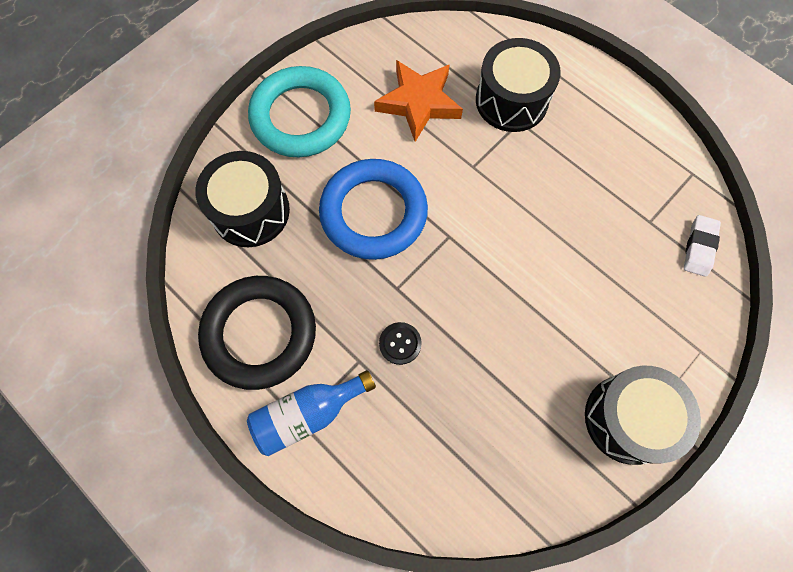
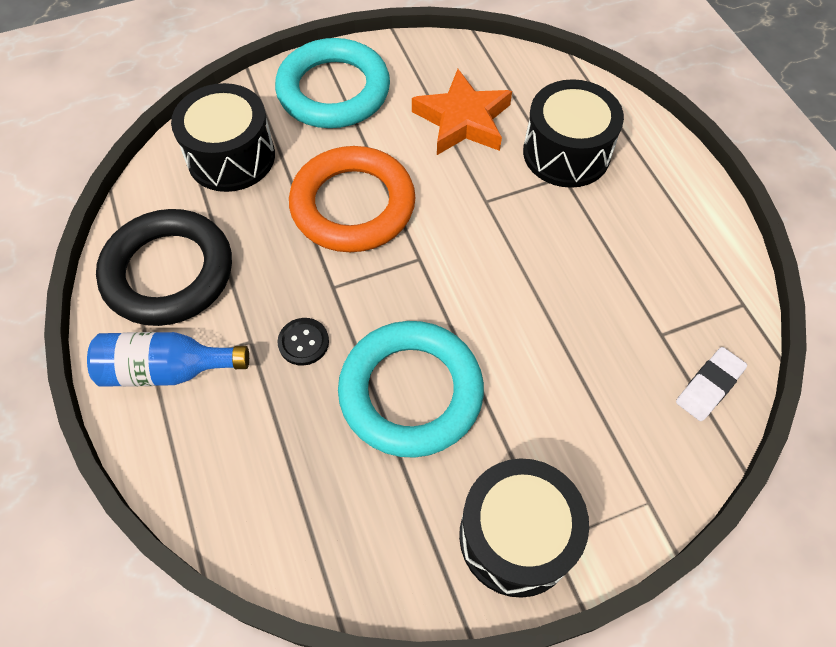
camera: 25 degrees right, 10 degrees down
blue ring [319,159,428,260] -> orange ring [289,146,416,252]
none -> turquoise ring [338,321,484,458]

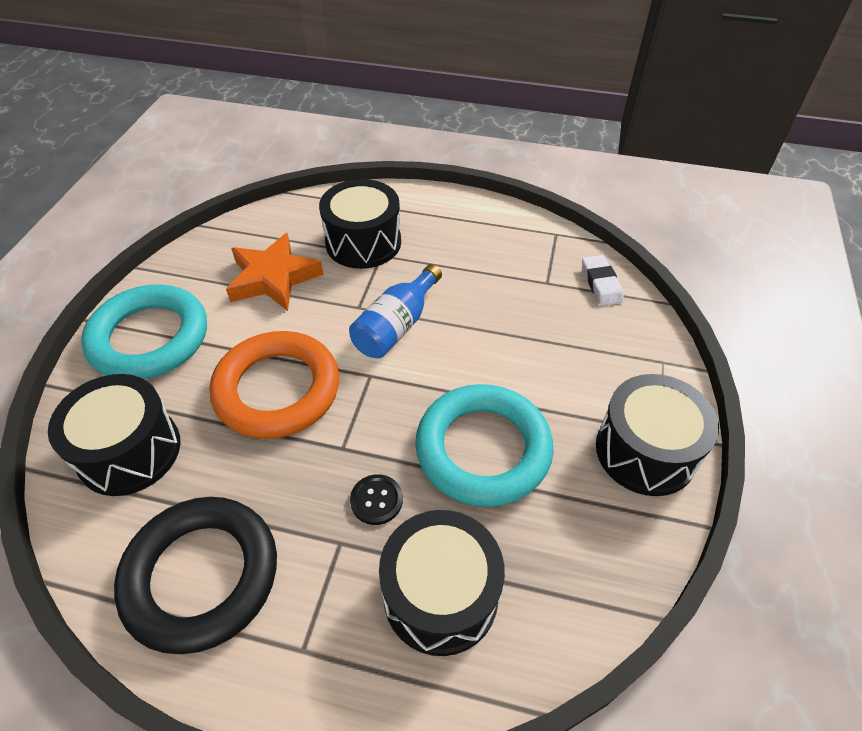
camera: 55 degrees left, 10 degrees down
blue bottle [87,332,249,387] -> blue bottle moved to [349,264,442,358]
none -> black drum [379,510,505,656]

